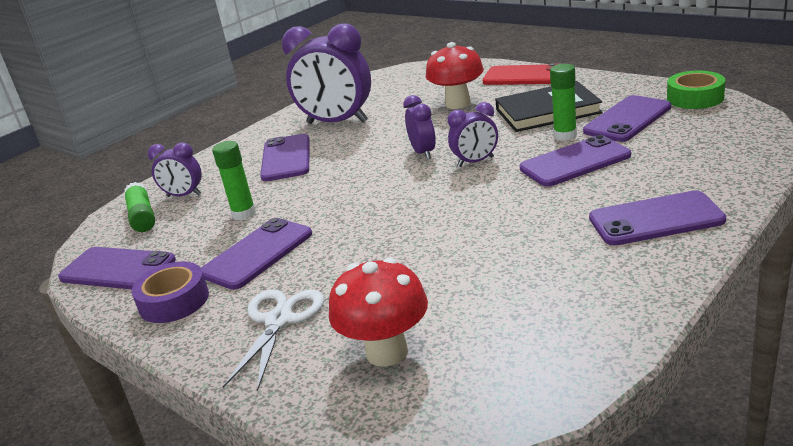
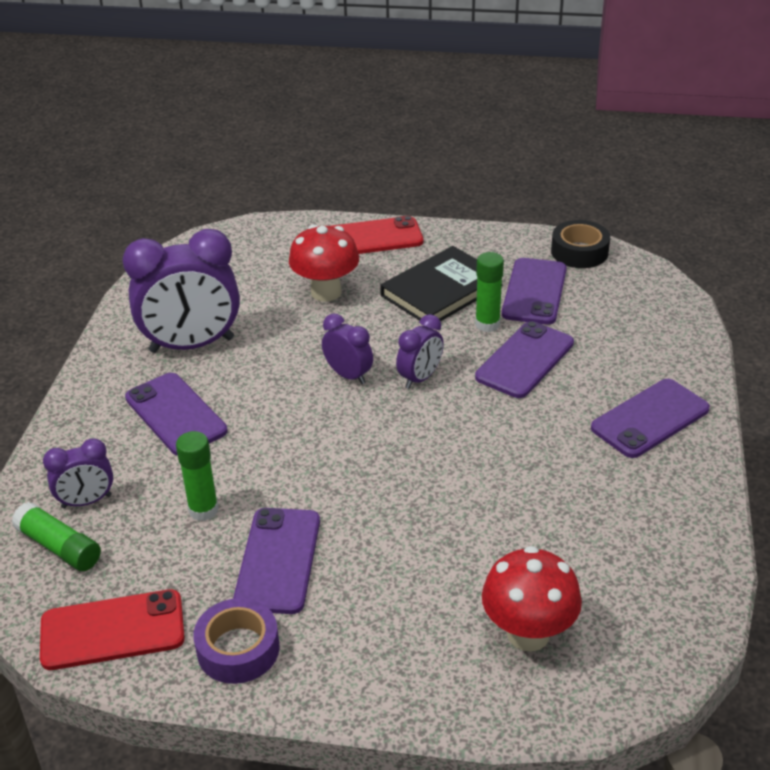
camera: 35 degrees left, 10 degrees up
purple phone [58,247,176,290] -> red phone [40,589,185,670]
white scissors [223,290,324,391] -> none
green tape [667,71,725,109] -> black tape [551,220,610,268]

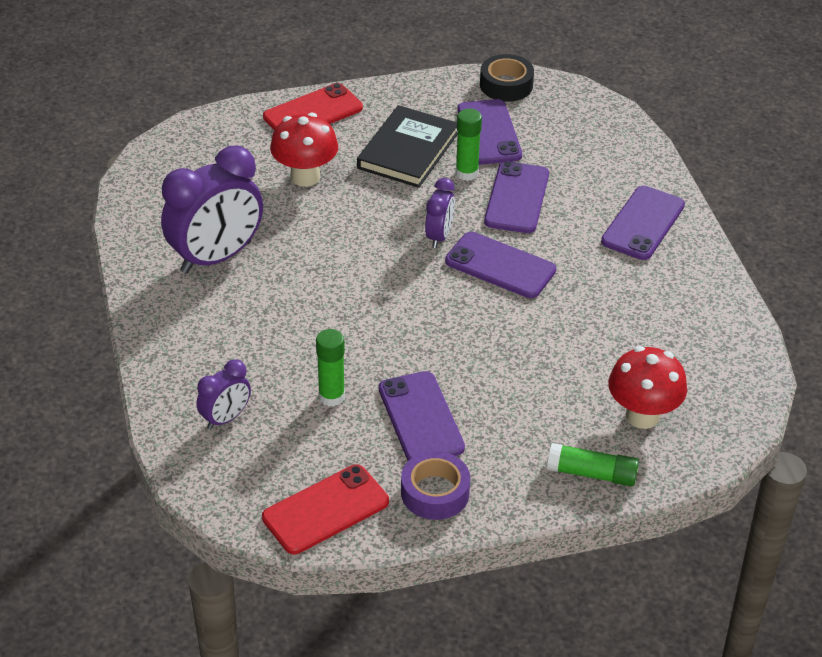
camera: 25 degrees left, 5 degrees up
green glue stick [11,502,101,571] -> green glue stick moved to [547,443,639,486]
purple phone [125,373,228,456] -> purple phone moved to [445,232,556,298]
purple clock [322,313,373,384] -> none

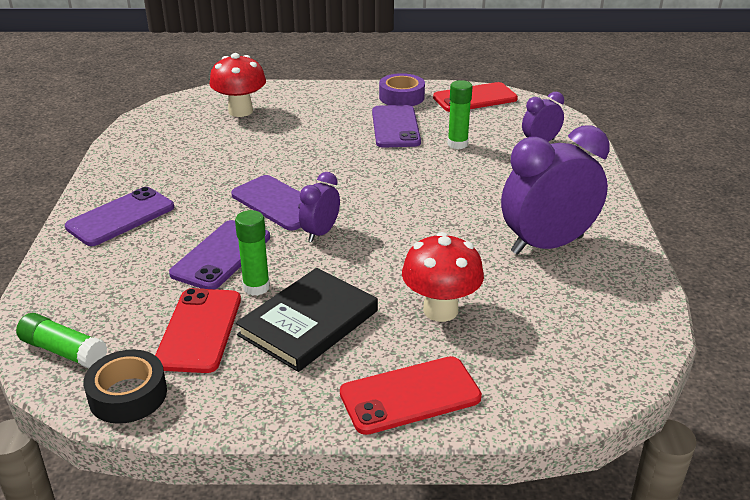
camera: 165 degrees left, 10 degrees down
purple phone [457,99,522,165] -> red phone [155,288,241,373]
green glue stick [547,443,639,486] -> green glue stick moved to [16,313,107,368]

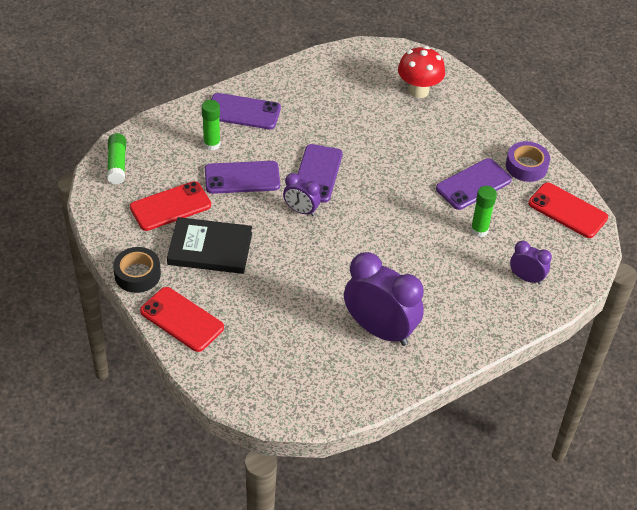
camera: 55 degrees right, 15 degrees up
black tape [83,349,167,424] -> black tape moved to [113,247,161,293]
green glue stick [235,210,270,296] -> green glue stick moved to [202,100,221,151]
purple clock [299,172,340,242] -> purple clock turned 150 degrees counterclockwise [283,173,321,216]
red mushroom [402,232,484,322] -> none

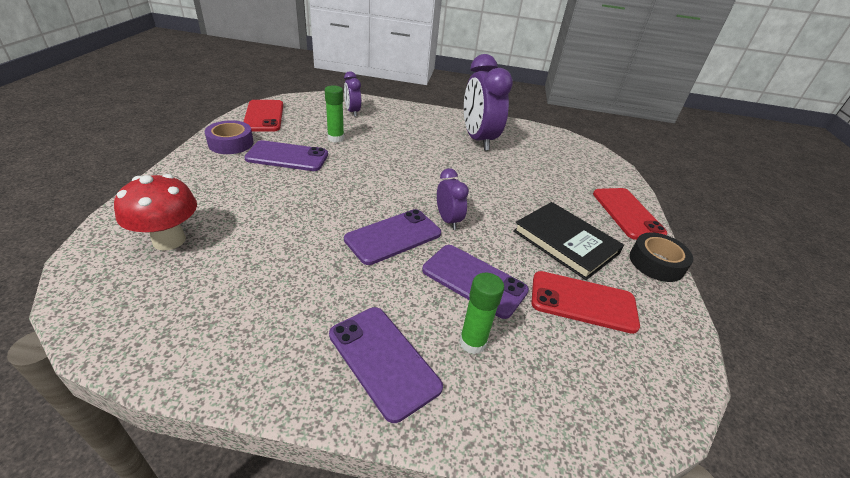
camera: 140 degrees left, 10 degrees down
green glue stick [107,133,126,185] -> none

